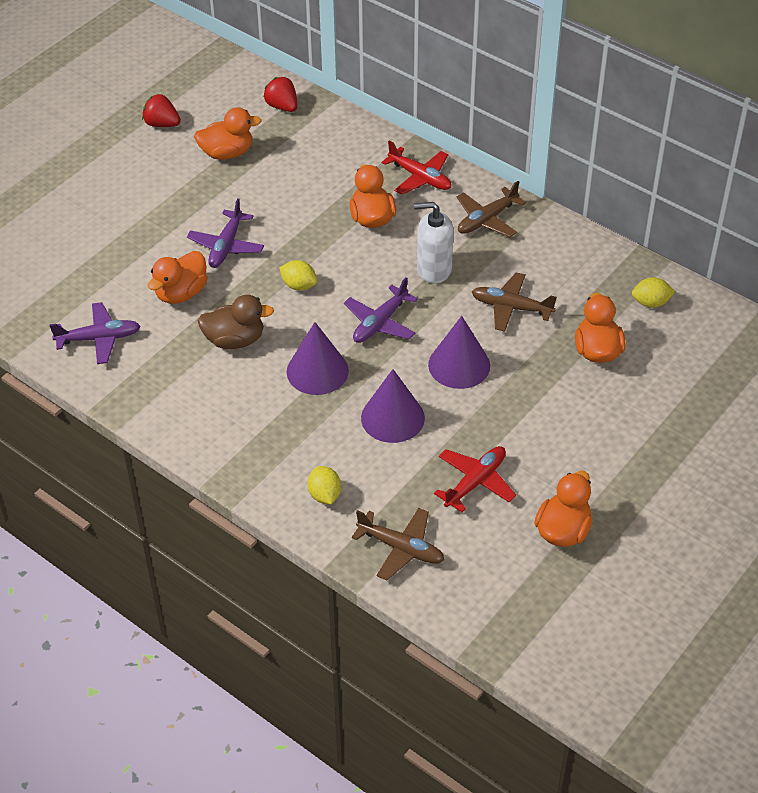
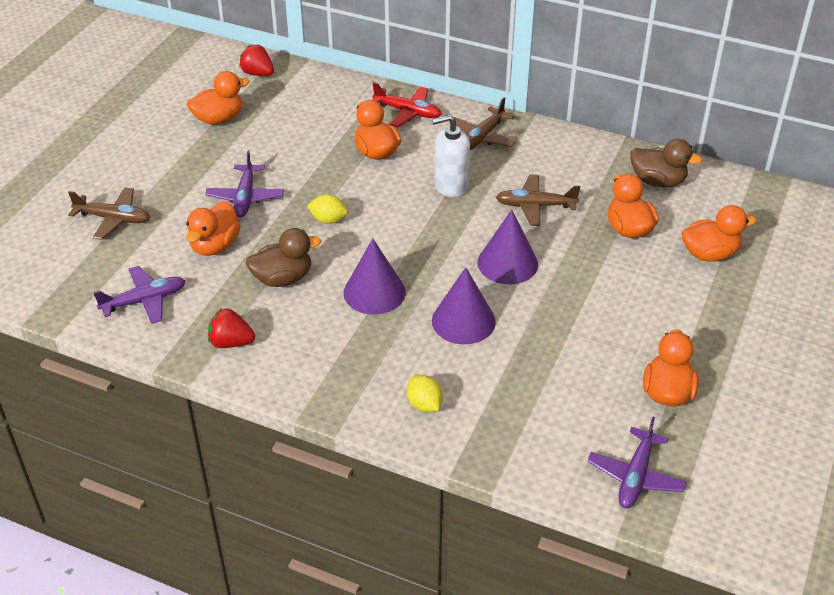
camera: 15 degrees left, 5 degrees down
red strawberry [142,94,181,127] -> red strawberry moved to [208,308,255,348]
purple plane [344,277,418,343] -> purple plane moved to [587,417,687,508]
brown plane [352,508,444,580] -> brown plane moved to [68,187,150,240]
red plane [434,446,516,512] -> none
yellow lemon [632,277,675,308] -> brown duck [630,139,702,187]
none -> orange duck [682,205,756,262]

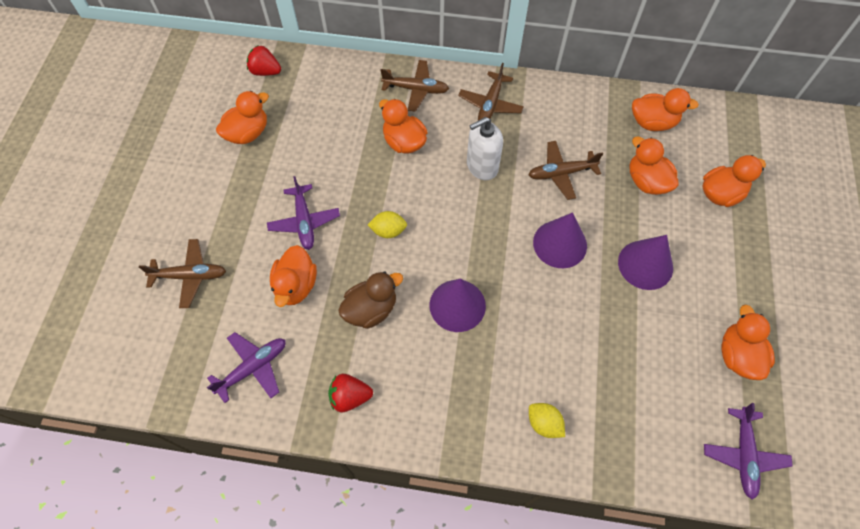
camera: 15 degrees left, 20 degrees up
red plane [373,82,442,127] -> brown plane [381,60,449,112]
purple cone [432,267,496,344] -> purple cone moved to [618,235,673,290]
brown duck [630,139,702,187] -> orange duck [632,88,699,131]

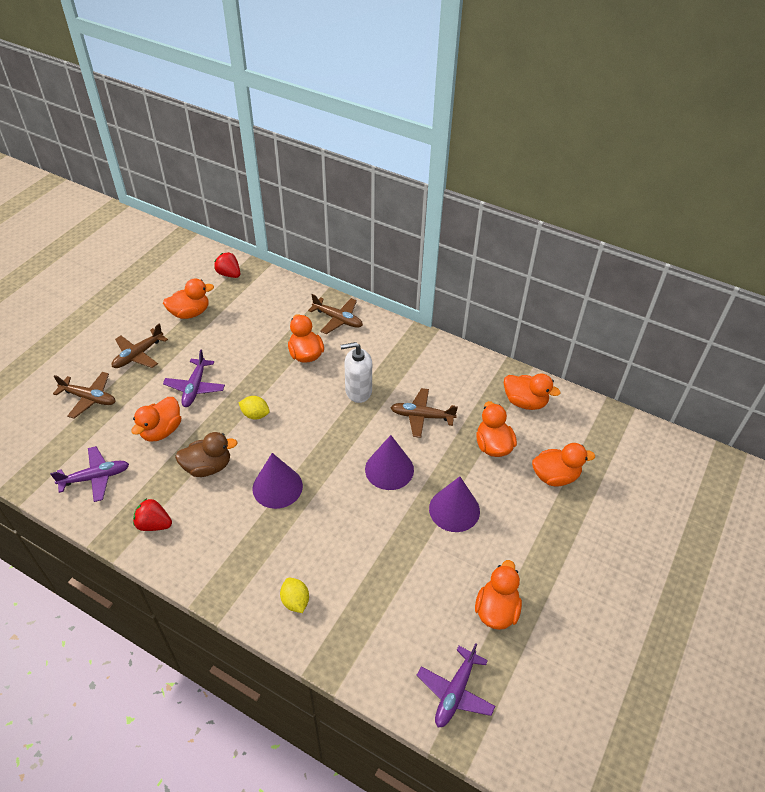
camera: 20 degrees right, 15 degrees down
brown plane [458,63,524,121] -> brown plane moved to [112,323,168,368]

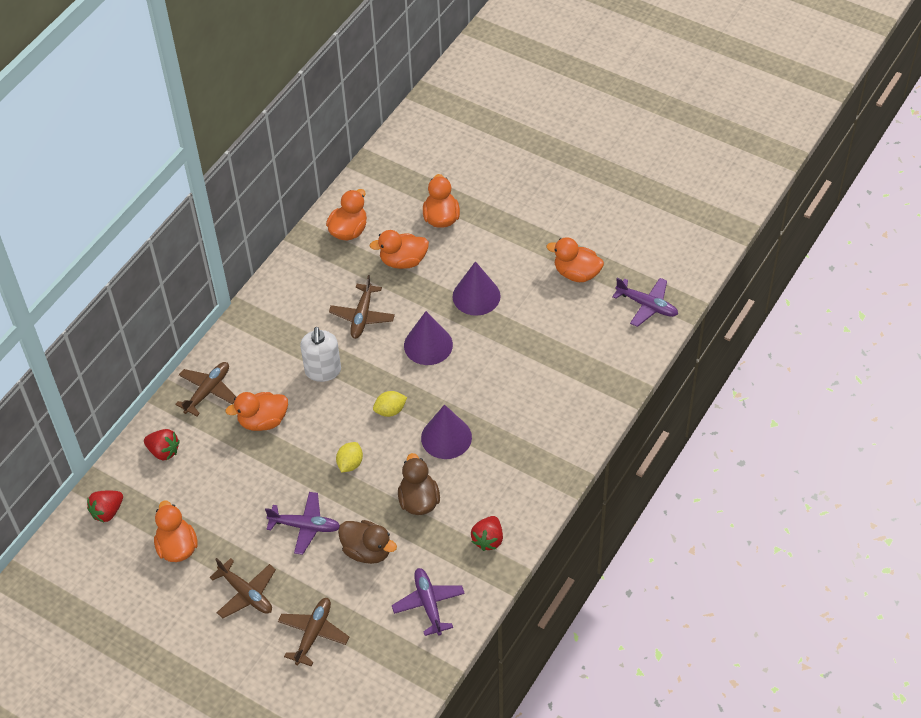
camera: 85 degrees left, 5 degrees up
orange duck [131,397,181,442] -> brown duck [338,520,397,564]
yellow lemon [280,578,309,613] -> yellow lemon moved to [373,391,407,417]
none -> red strawberry [144,429,180,461]

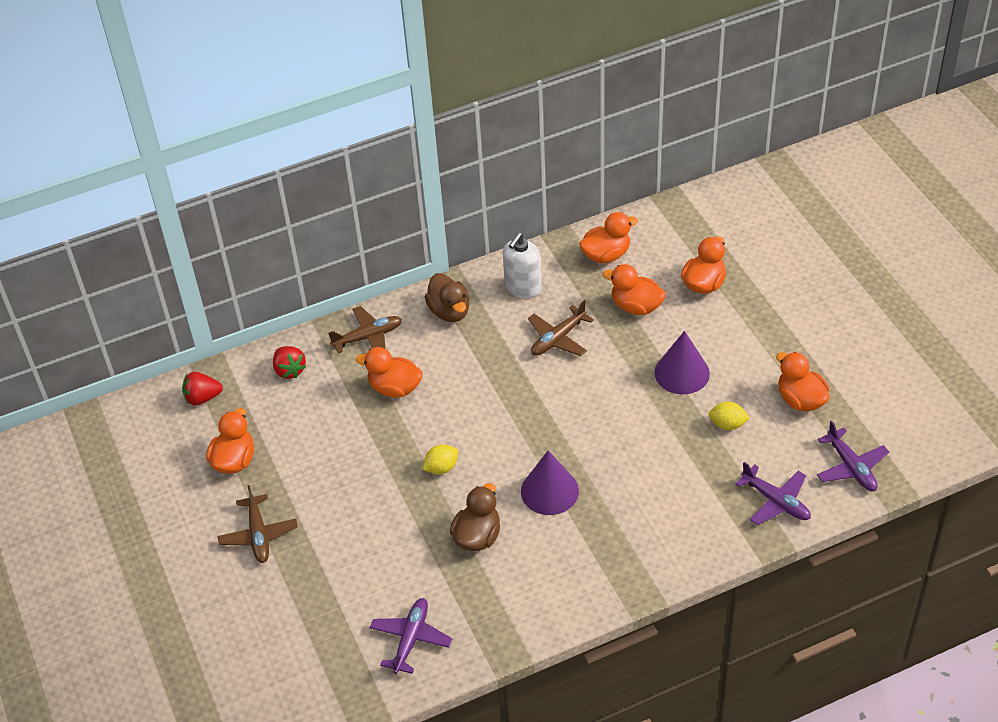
camera: 35 degrees right, 5 degrees down
purple plane [265,492,340,555] -> purple plane moved to [735,462,811,525]
brown plane [278,598,349,667] -> none
white soap dispenser [300,327,341,382] -> white soap dispenser moved to [503,232,542,298]
brown duck [338,520,397,564] -> brown duck moved to [425,273,470,322]
yellow lemon [373,391,407,417] -> yellow lemon moved to [708,401,750,430]
purple cone [404,311,453,365] -> none
red strawberry [471,516,503,551] -> none

